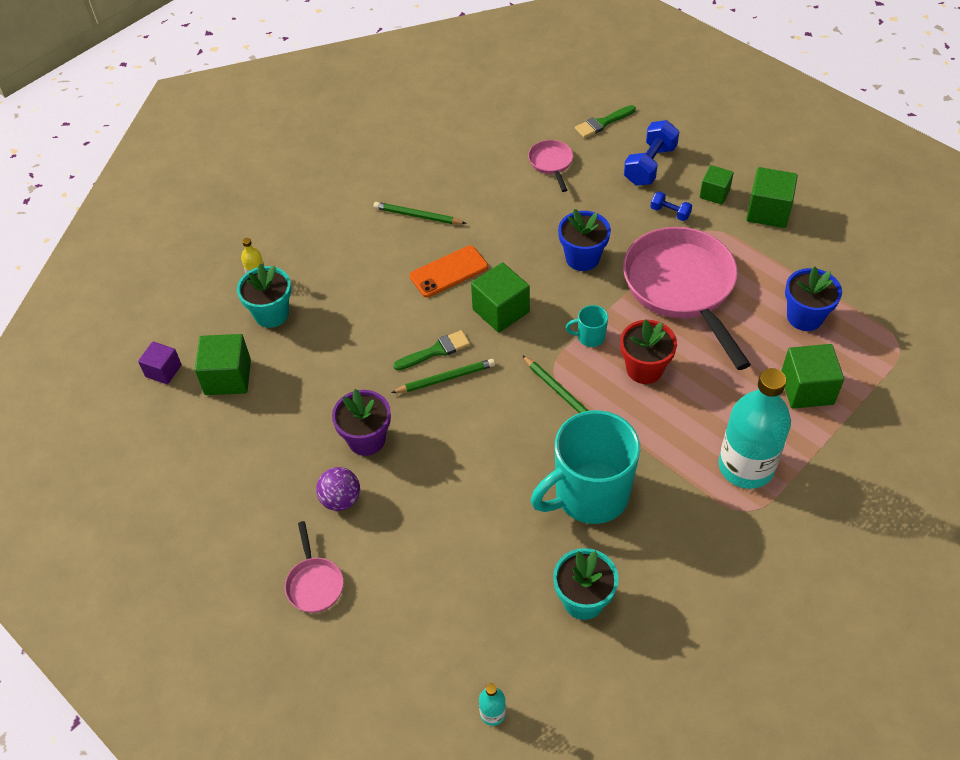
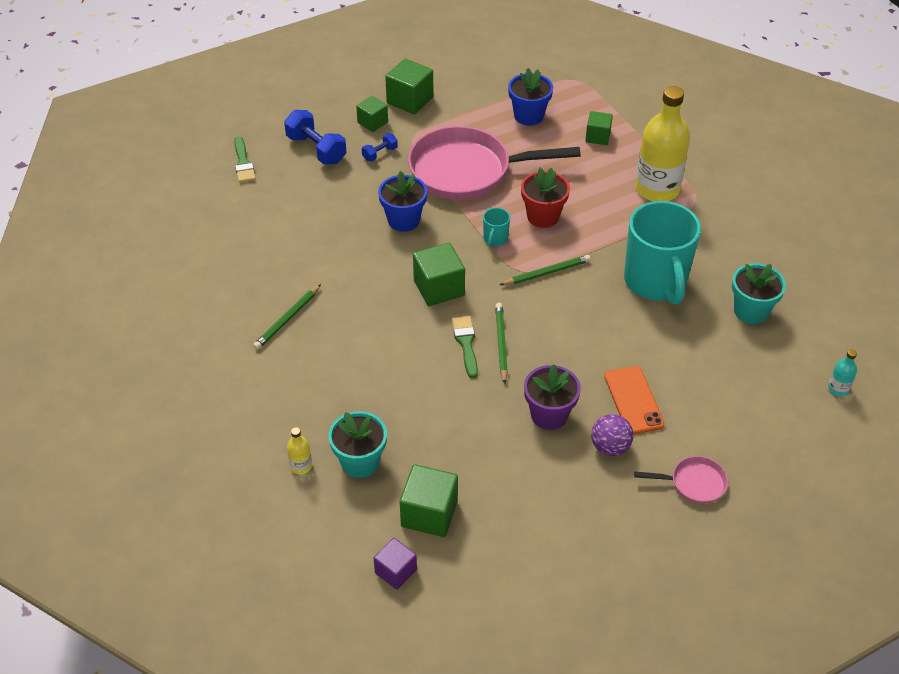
camera: 75 degrees left, 5 degrees down
orange phone [409,245,488,297] -> orange phone moved to [604,366,665,435]
pink pan [528,140,573,192] -> none
turquoise bottle [719,368,791,489] -> yellow bottle [635,86,690,201]
green cube [781,344,844,409] -> green cube [585,111,613,145], size x0.63

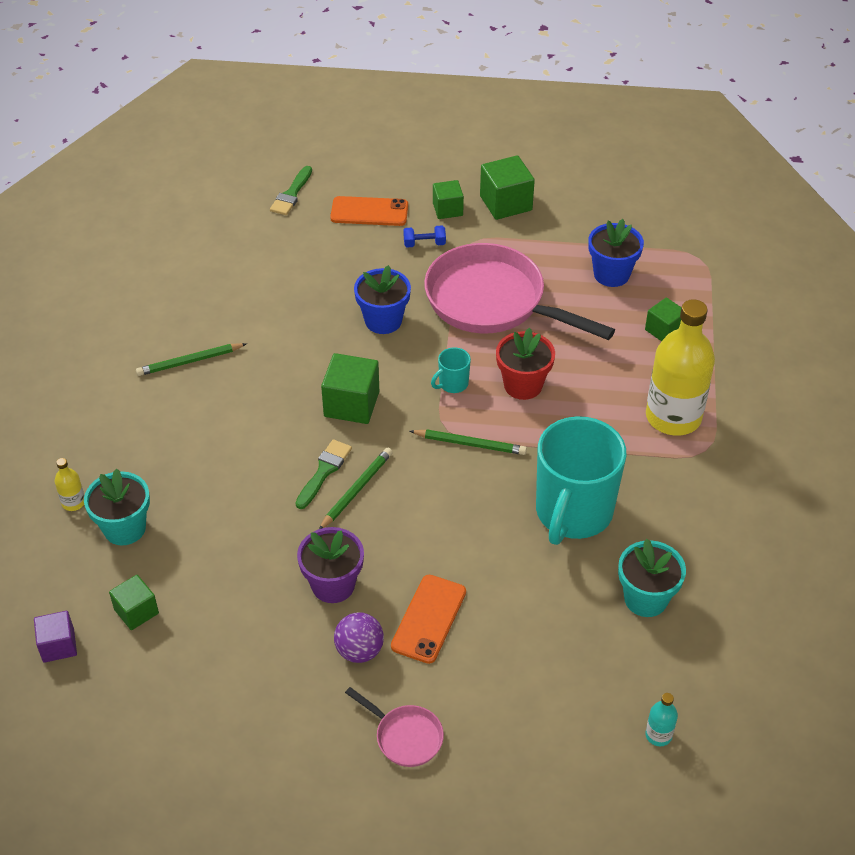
camera: 35 degrees right, 0 degrees up
blue dumbbell [284,110,347,164] -> orange phone [330,196,408,226]
green cube [400,464,458,537] -> green cube [109,575,159,630], size x0.63

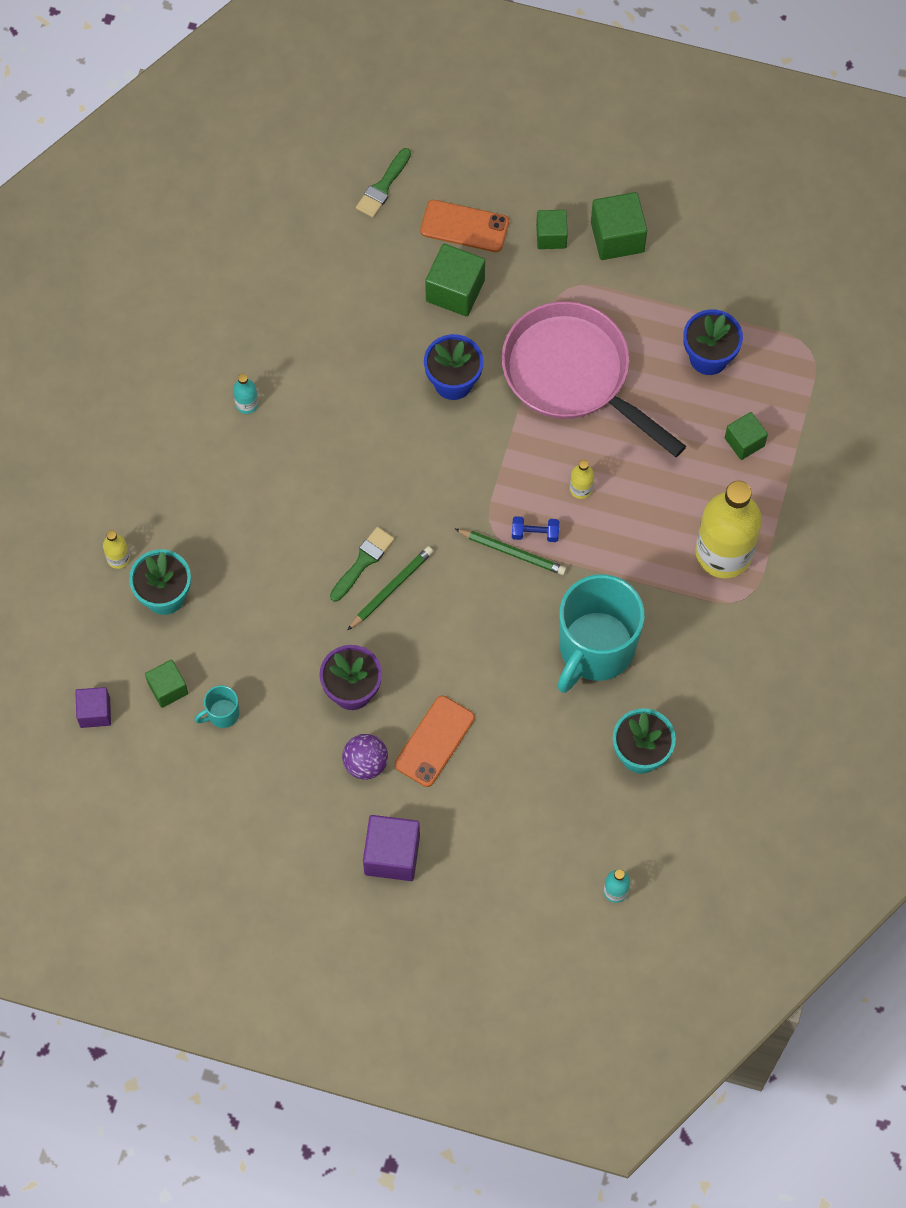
camera: 10 degrees right, 20 degrees up
green pencil [136,343,246,376] -> turquoise bottle [233,374,258,414]
green cube [321,353,379,424] -> green cube moved to [425,244,485,317]
pink pan [345,687,444,767] -> purple cube [363,815,420,881]
blue dumbbell [403,226,446,248] -> blue dumbbell moved to [512,516,560,542]
turquoise mug [431,347,471,393] -> turquoise mug moved to [194,685,239,728]
red flower pot [496,328,555,400] -> yellow bottle [570,460,594,499]

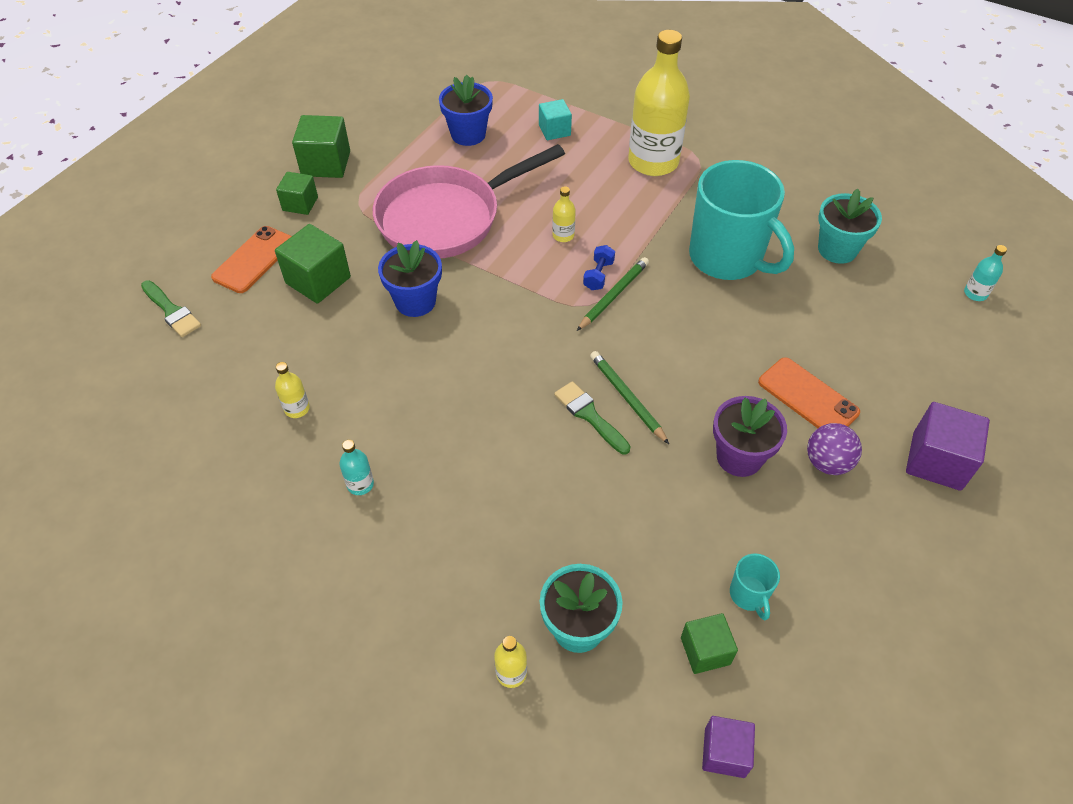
camera: 75 degrees left, 15 degrees down
green cube [725,412,768,460] -> turquoise cube [539,99,572,140]
none -> yellow bottle [275,362,310,418]

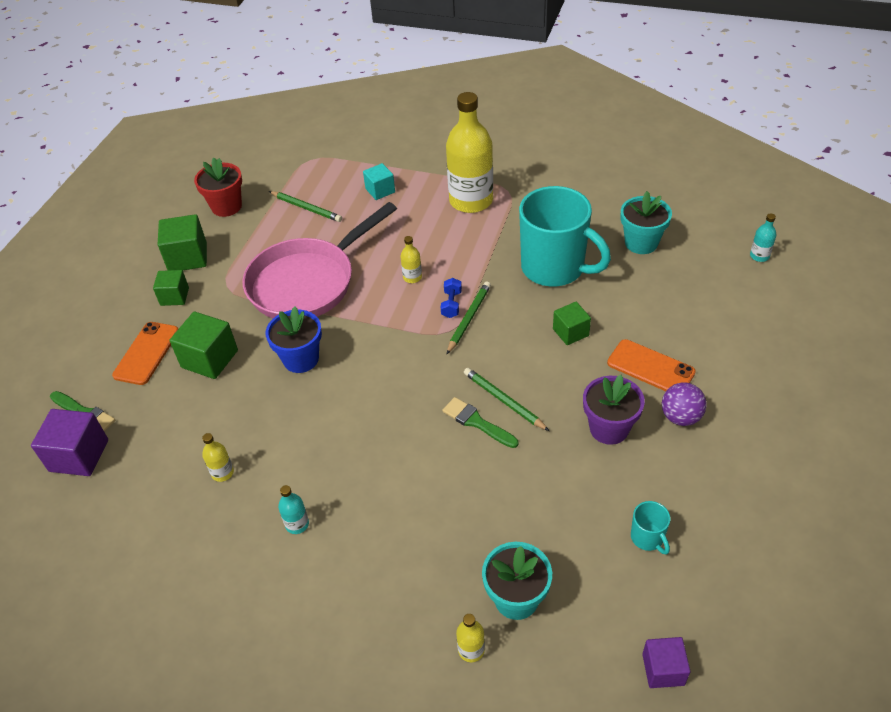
camera: 10 degrees left, 5 degrees down
blue flower pot [439,75,493,146] -> green pencil [269,191,342,222]
green cube [681,613,738,674] -> green cube moved to [553,302,591,345]
purple cube [906,402,990,491] -> purple cube moved to [31,409,108,476]
none -> red flower pot [194,157,242,217]

